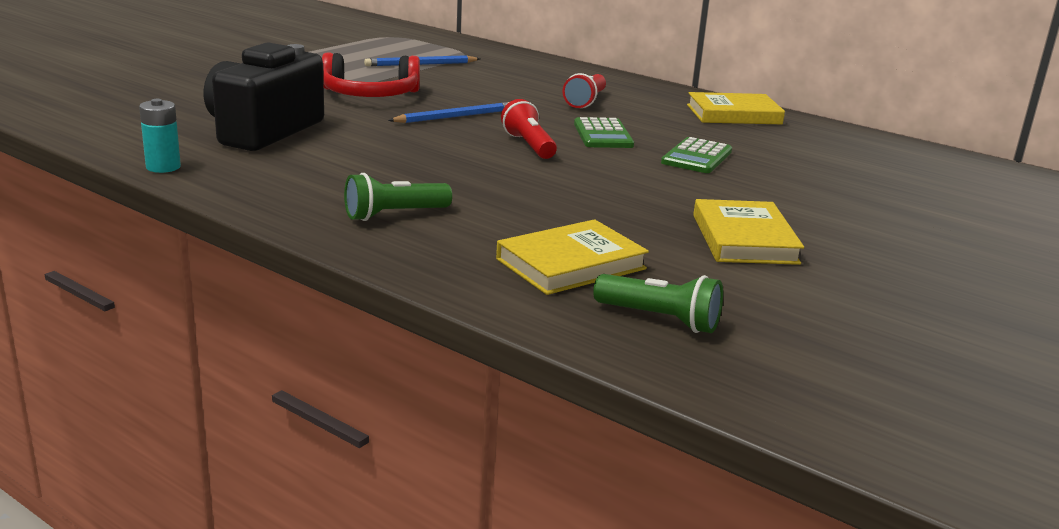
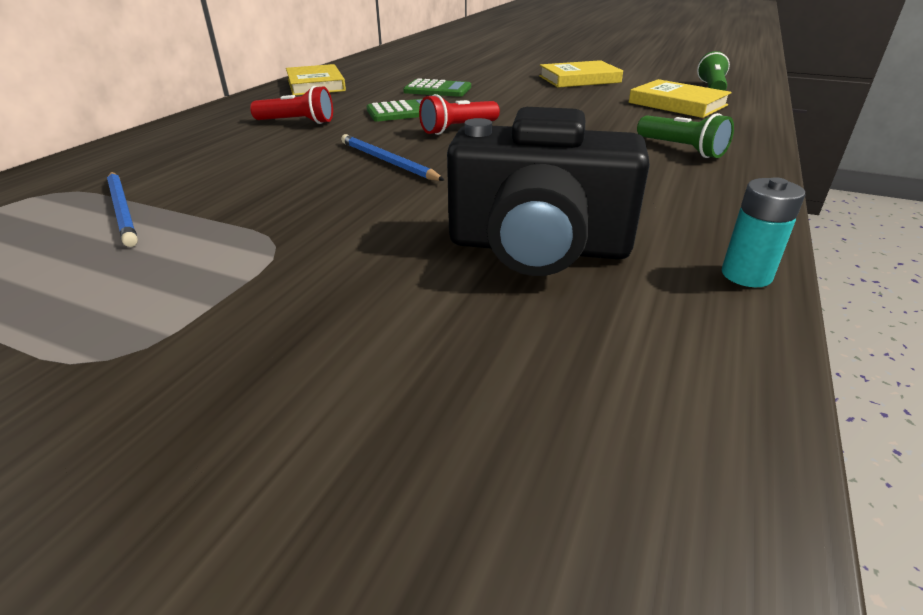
camera: 100 degrees left, 10 degrees up
red headphones [322,52,420,97] -> none

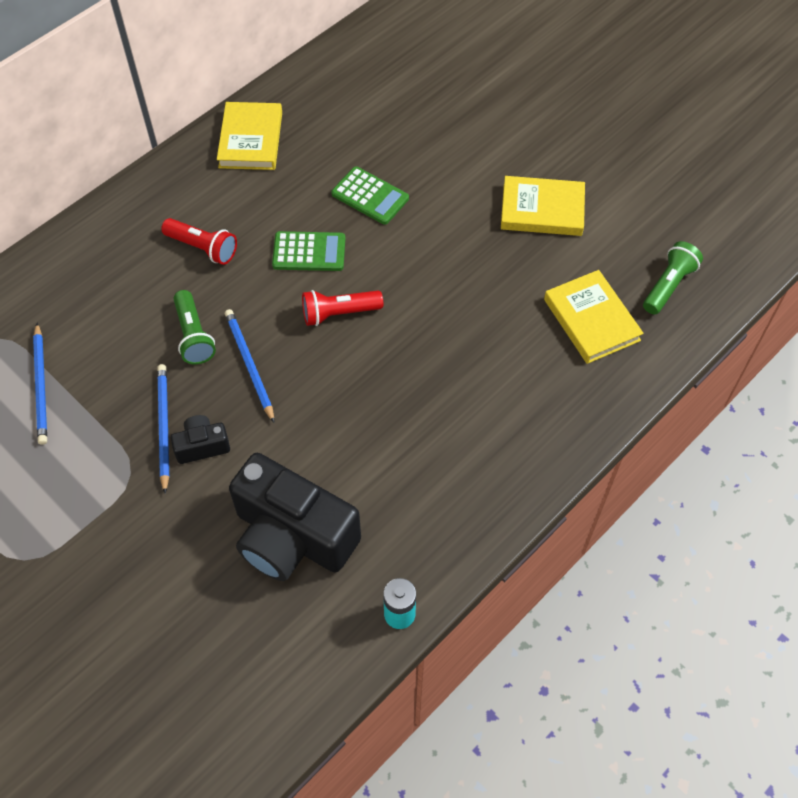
camera: 20 degrees right, 25 degrees up
green flashlight [637,113,734,158] -> green flashlight moved to [173,290,216,365]
none -> blue pencil [157,364,169,494]
none -> black camera [171,415,230,464]

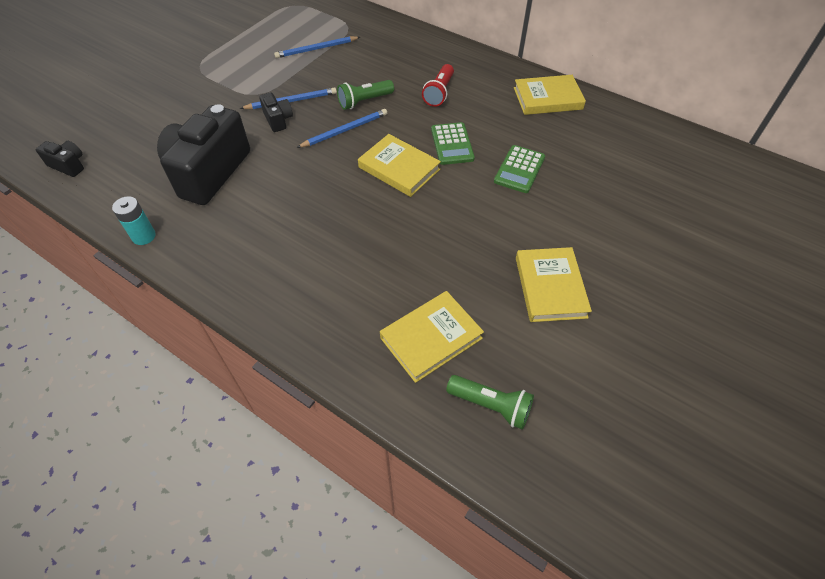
camera: 80 degrees right, 5 degrees down
red flashlight [302,290,383,326] -> yellow book [358,134,441,197]
none -> black camera [36,141,84,177]

